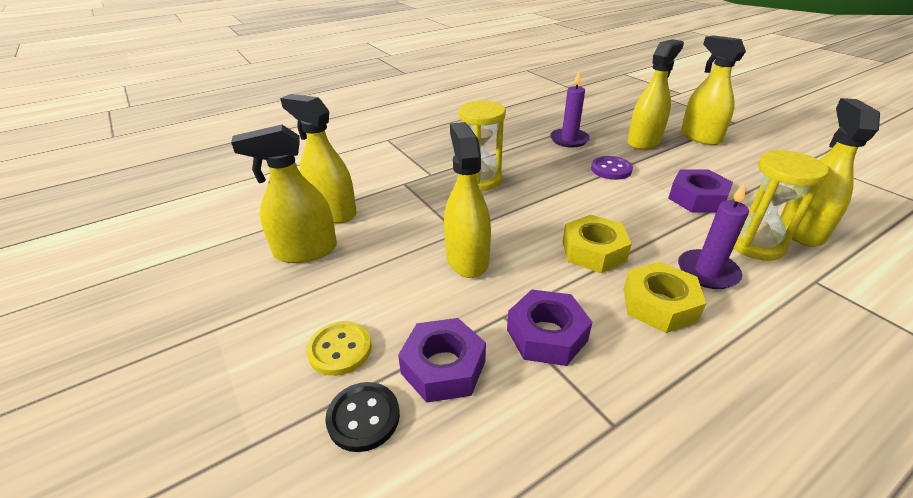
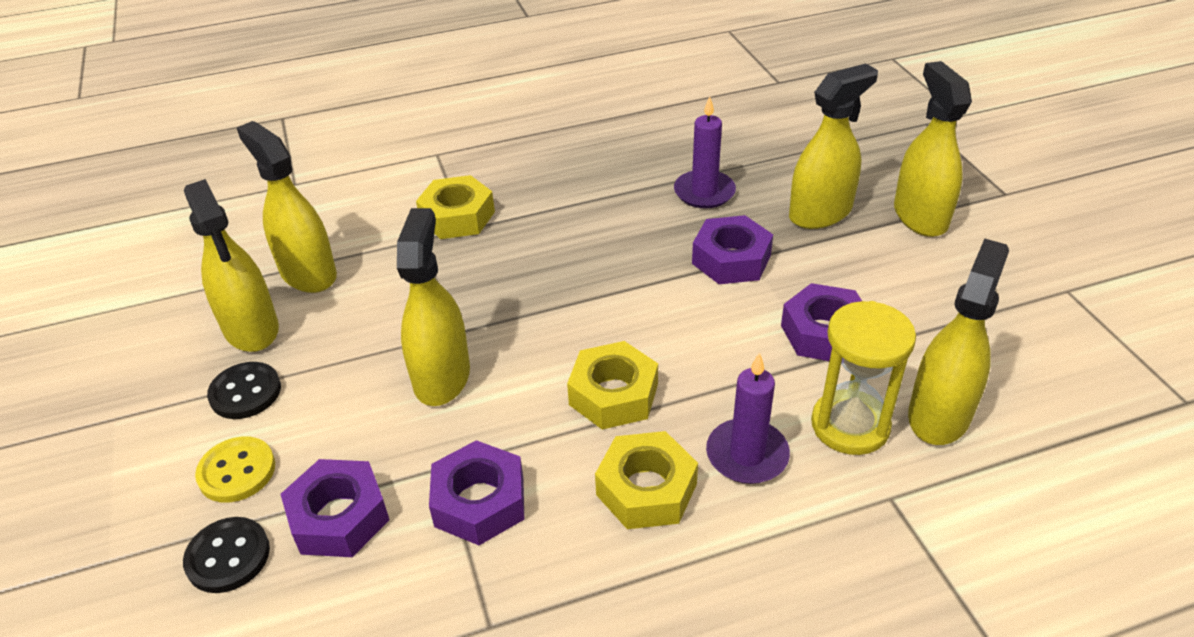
camera: 15 degrees right, 5 degrees up
yellow spray bottle [231,124,337,263] -> yellow spray bottle turned 120 degrees counterclockwise [184,179,279,352]
yellow hourglass [459,100,506,191] -> none
purple button [591,156,633,180] -> purple nut [692,215,773,284]
none -> black button [207,362,281,419]
none -> yellow nut [416,175,495,239]

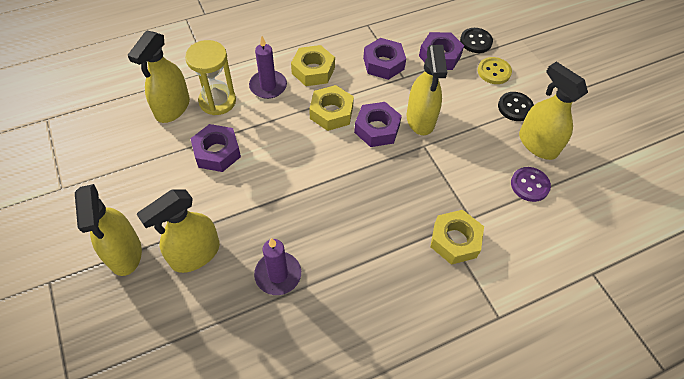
camera: 170 degrees right, 15 degrees up
yellow spray bottle [237,121,337,293] -> purple button [511,167,551,202]
purple nut [692,215,773,284] -> purple nut moved to [354,102,402,147]

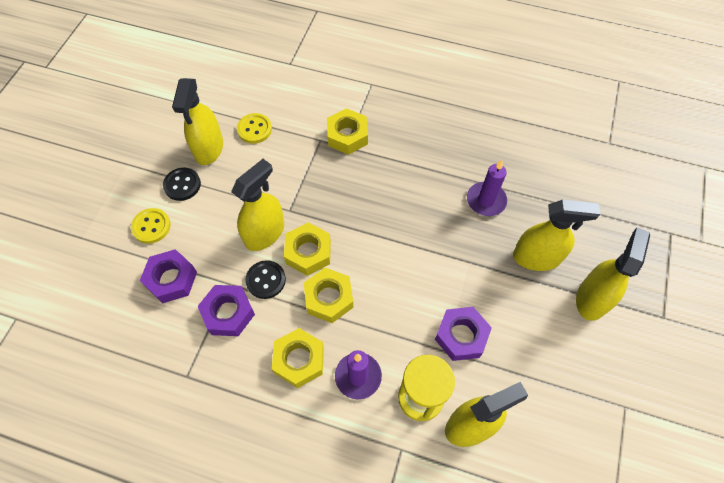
camera: 135 degrees left, 5 degrees up
purple nut [354,102,402,147] -> yellow nut [284,222,331,276]
black button [460,28,493,53] -> black button moved to [245,260,286,299]
purple button [511,167,551,202] -> yellow button [237,113,272,144]

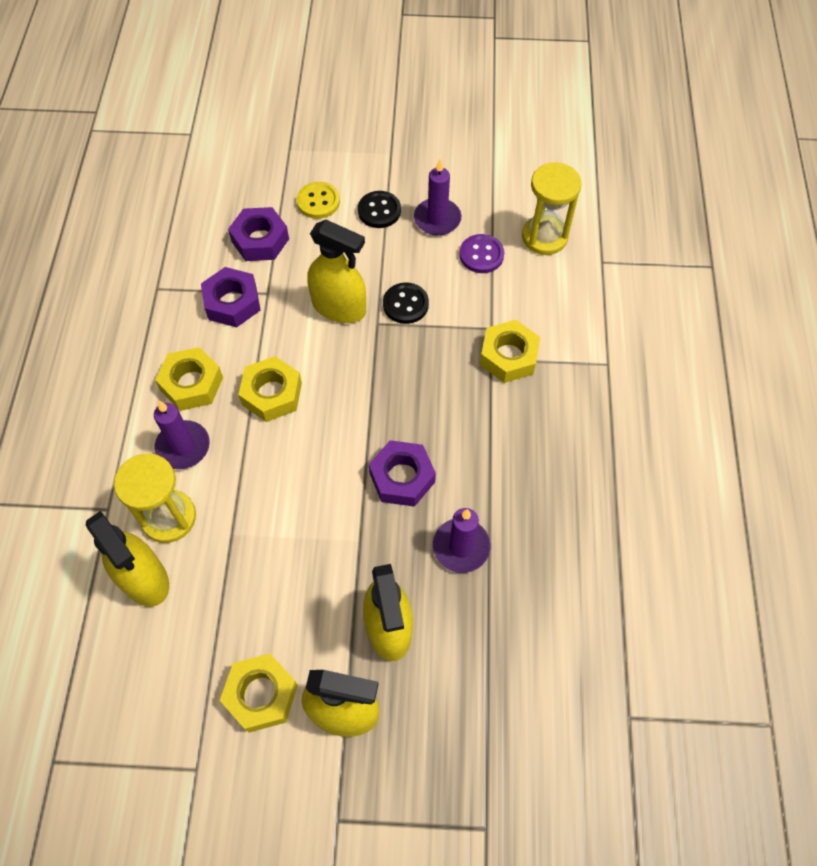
camera: 75 degrees right, 0 degrees up
yellow spray bottle [172,78,223,165] -> purple candle [414,159,461,236]
yellow button [237,113,272,144] -> purple button [460,234,504,273]
black button [245,260,286,299] -> black button moved to [383,282,429,324]
yellow nut [284,222,331,276] -> yellow nut moved to [220,653,298,733]
purple nut [435,307,492,361] -> purple nut moved to [369,440,436,507]
none -> yellow hourglass [522,162,582,255]

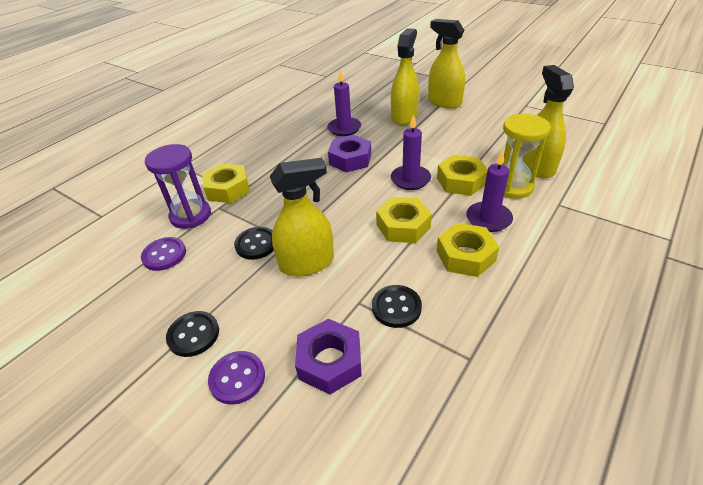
camera: 145 degrees left, 20 degrees down
purple nut [201,267,261,327] -> black button [372,285,422,328]
yellow nut [220,653,298,733] -> yellow nut moved to [437,155,488,196]
yellow button [297,182,340,219] -> purple button [208,351,265,405]
yellow spray bottle [307,220,366,323] -> yellow spray bottle turned 105 degrees clockwise [270,158,334,276]
purple candle [414,159,461,236] -> purple candle moved to [391,114,431,190]
yellow hourglass [522,162,582,255] -> none
none -> purple hourglass [145,144,211,229]

